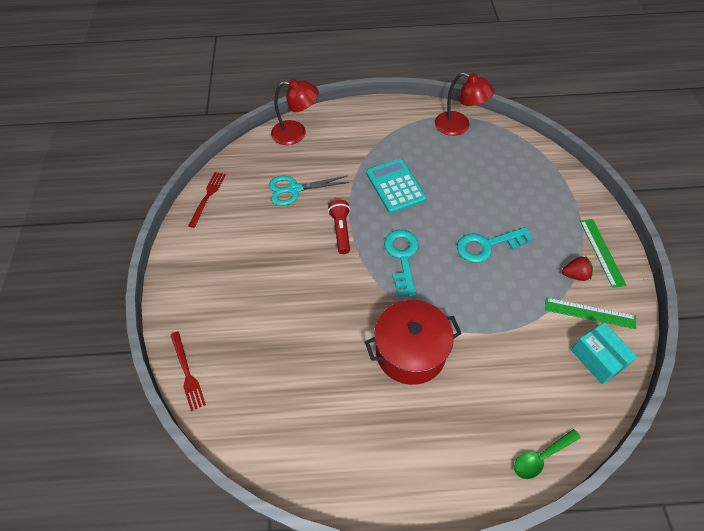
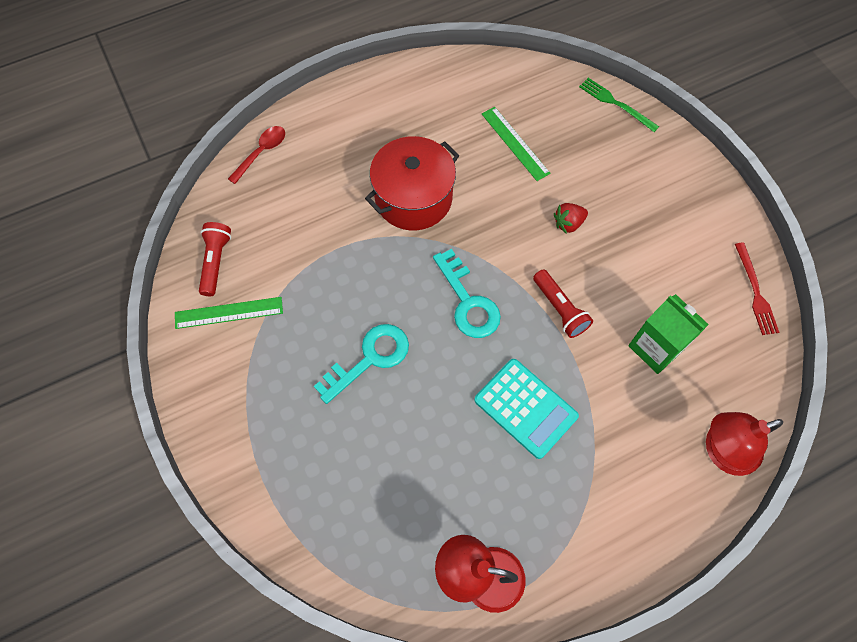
camera: 155 degrees right, 10 degrees up
red fork [171,331,206,411] -> green fork [579,78,659,132]
turquoise scissors [269,176,349,206] -> green carton [628,294,709,374]
green spoon [514,429,581,479] -> red spoon [228,126,285,184]
red strawberry [562,256,593,281] -> red strawberry moved to [554,203,588,234]
turquoise box [571,323,637,384] -> red flashlight [199,222,231,296]
green ruler [580,219,626,288] -> green ruler moved to [482,107,550,181]

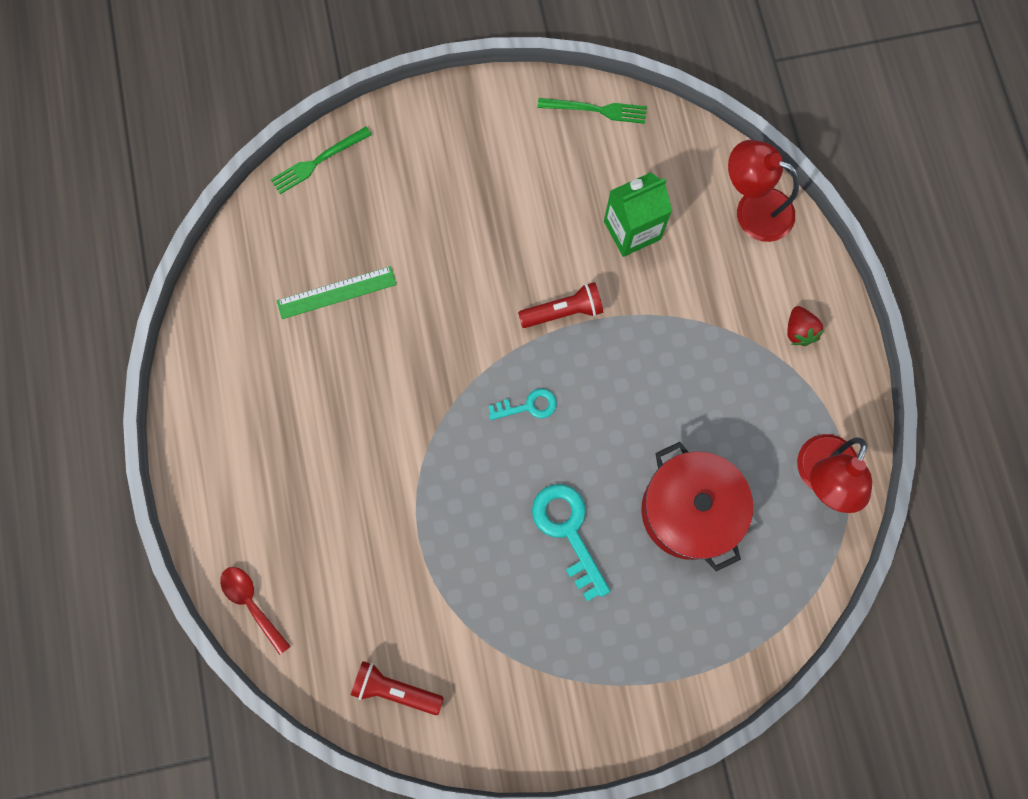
camera: 75 degrees left, 10 degrees up
green ruler [175,297,283,329] -> none
red pot [365,136,460,230] -> red pot moved to [642,442,753,571]
turquoise key [433,249,501,338] -> turquoise key [488,388,557,420], size x0.59
turquoise calculator [474,359,579,459] -> none
red strawberry [554,203,588,234] -> red strawberry moved to [787,306,825,346]
red lamp [706,412,783,476] -> red lamp turned 120 degrees clockwise [728,140,799,242]
red fork [735,243,779,335] -> green fork [538,98,647,124]

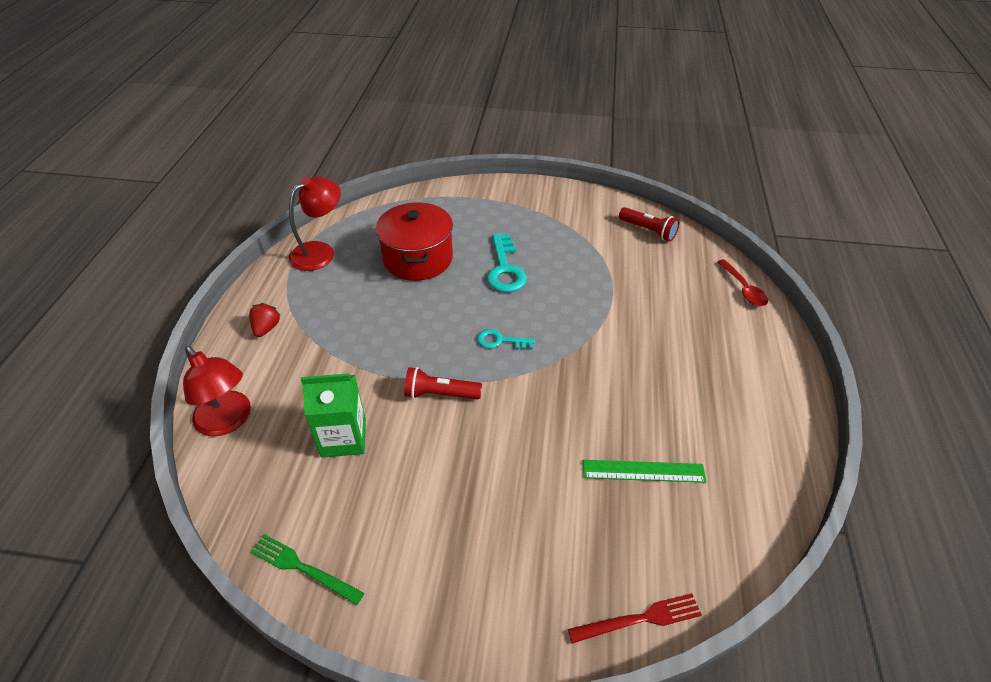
camera: 160 degrees left, 30 degrees down
green fork [270,127,372,194] -> red fork [568,593,702,643]

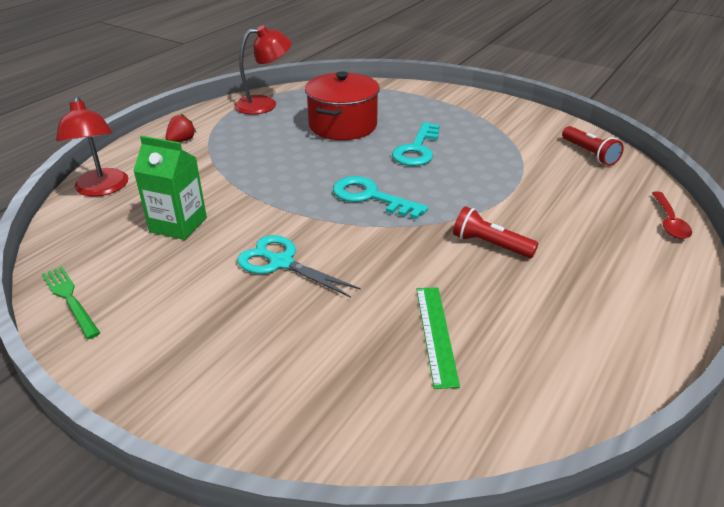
camera: 25 degrees right, 10 degrees down
red flashlight [404,367,482,399] -> red flashlight moved to [453,206,538,258]
turquoise key [477,329,535,349] -> turquoise key [333,176,428,219], size x1.71
red fork [568,593,702,643] -> none
green ruler [583,460,707,483] -> green ruler turned 60 degrees clockwise [416,287,460,389]
none -> turquoise scissors [237,235,361,298]

